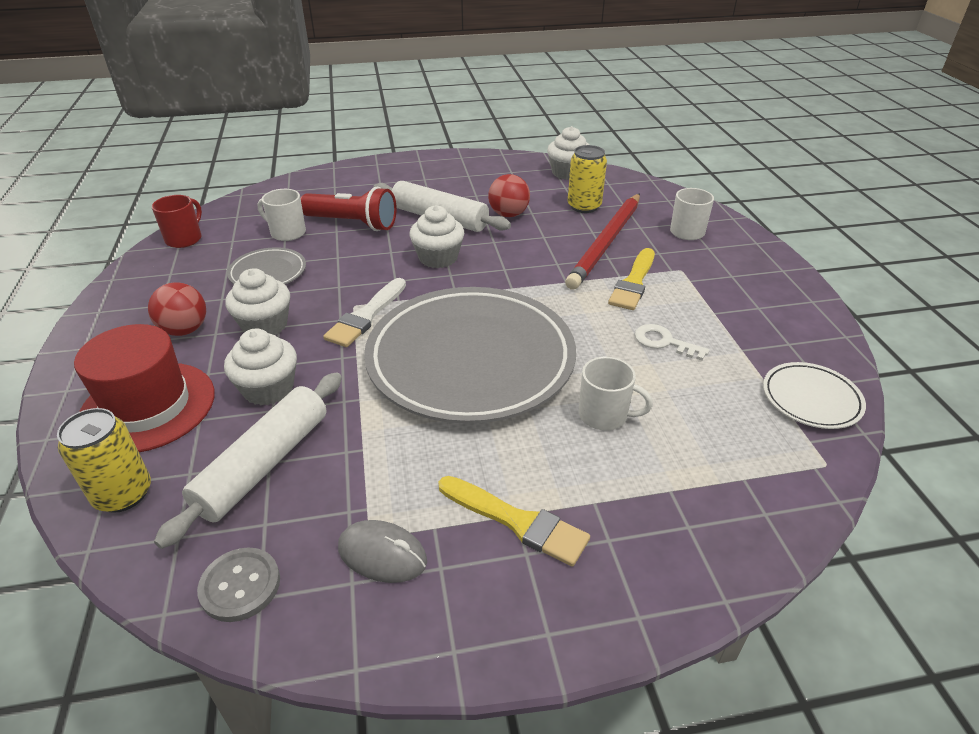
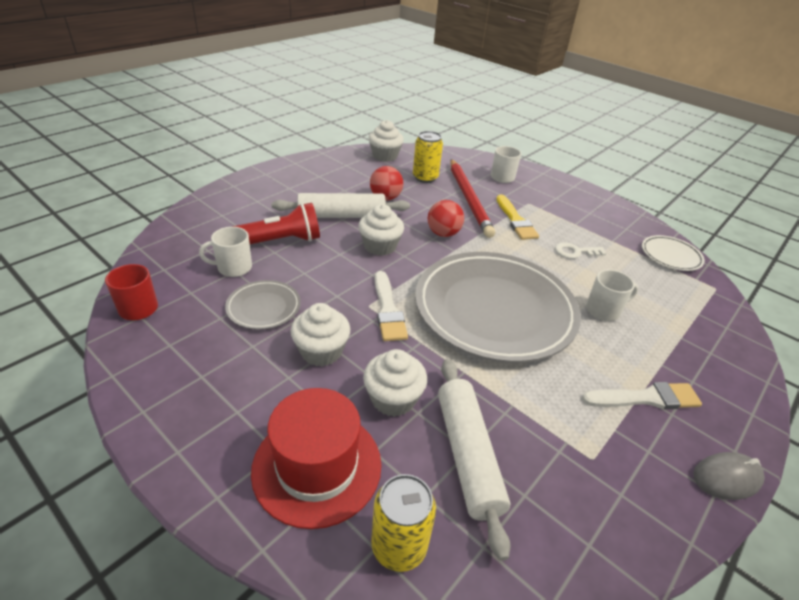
camera: 40 degrees left, 0 degrees up
red ball [148,282,206,336] -> red ball moved to [428,200,464,237]
grey button [197,547,280,622] -> none
grey mouse [338,520,427,583] -> grey mouse moved to [693,452,765,500]
yellow brush [438,476,590,566] -> white brush [582,382,702,409]

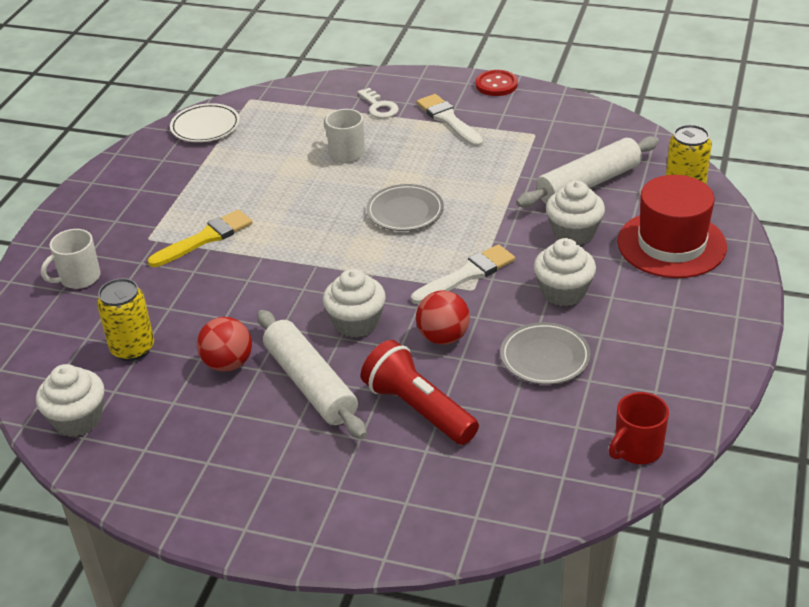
camera: 110 degrees left, 0 degrees up
white mug [199,227,252,277] -> none
grey plate [415,252,581,363] -> grey plate [366,184,444,231], size x0.43
red ball [428,200,464,237] -> red ball moved to [416,290,470,345]
red pencil [450,159,495,238] -> none
white key [555,242,606,259] -> white key moved to [358,88,399,118]
grey mouse [693,452,765,500] -> red button [476,70,518,96]

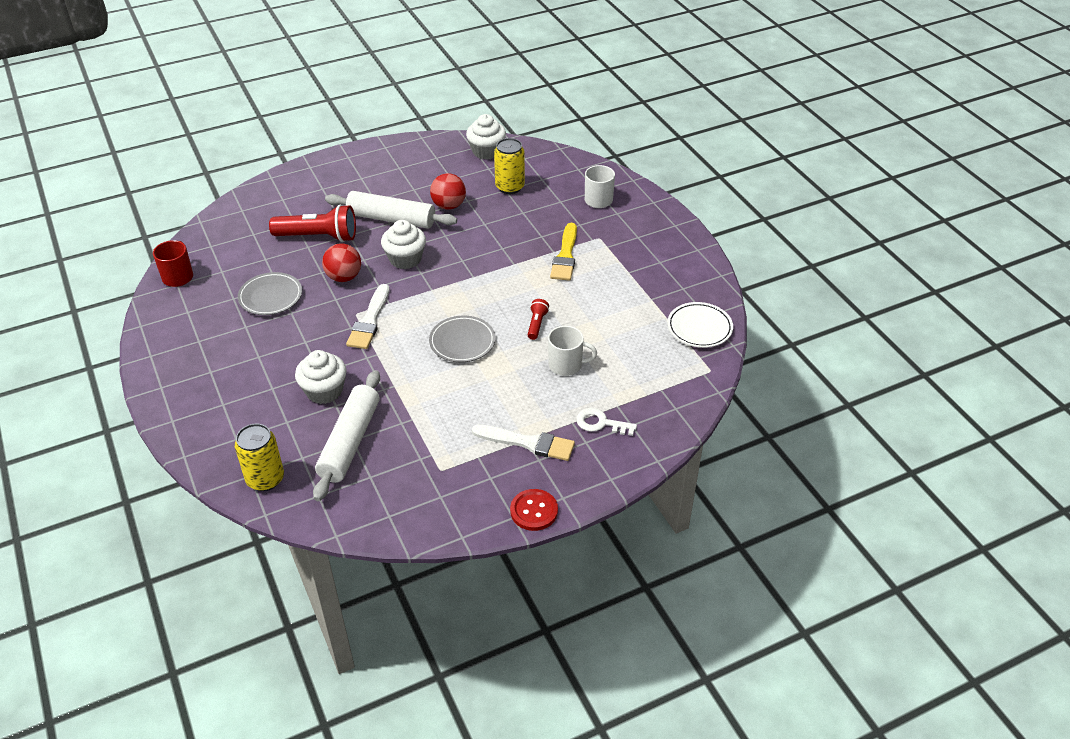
camera: 135 degrees right, 5 degrees up
white cupcake [534,238,596,306] -> none
red hat [617,175,727,278] -> none
none -> red flashlight [528,299,549,340]

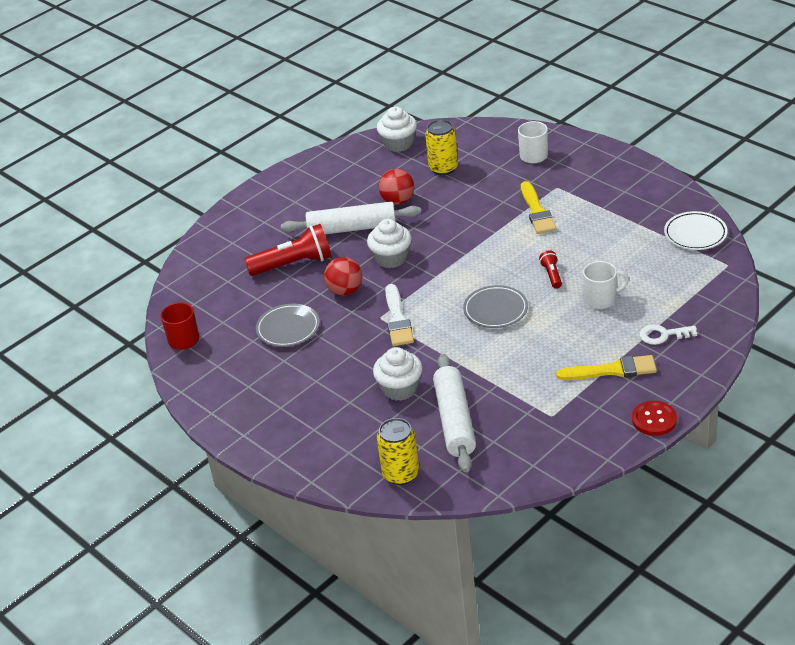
camera: 15 degrees left, 5 degrees down
white brush [472,424,575,461] -> yellow brush [556,355,657,380]

